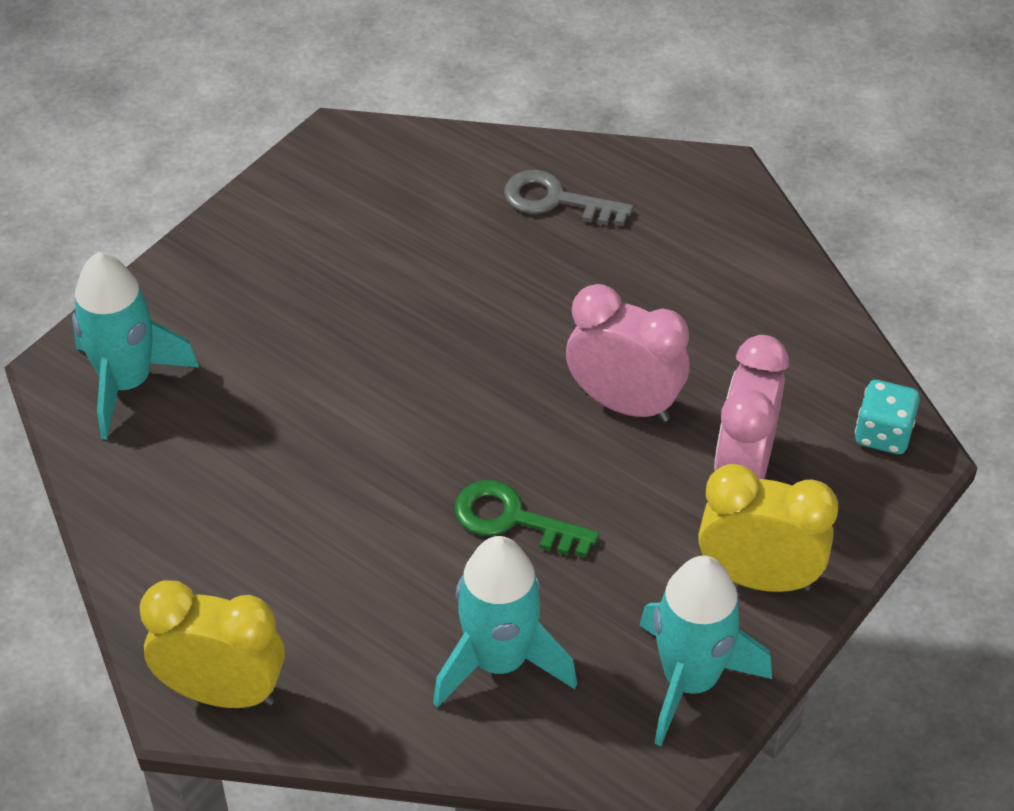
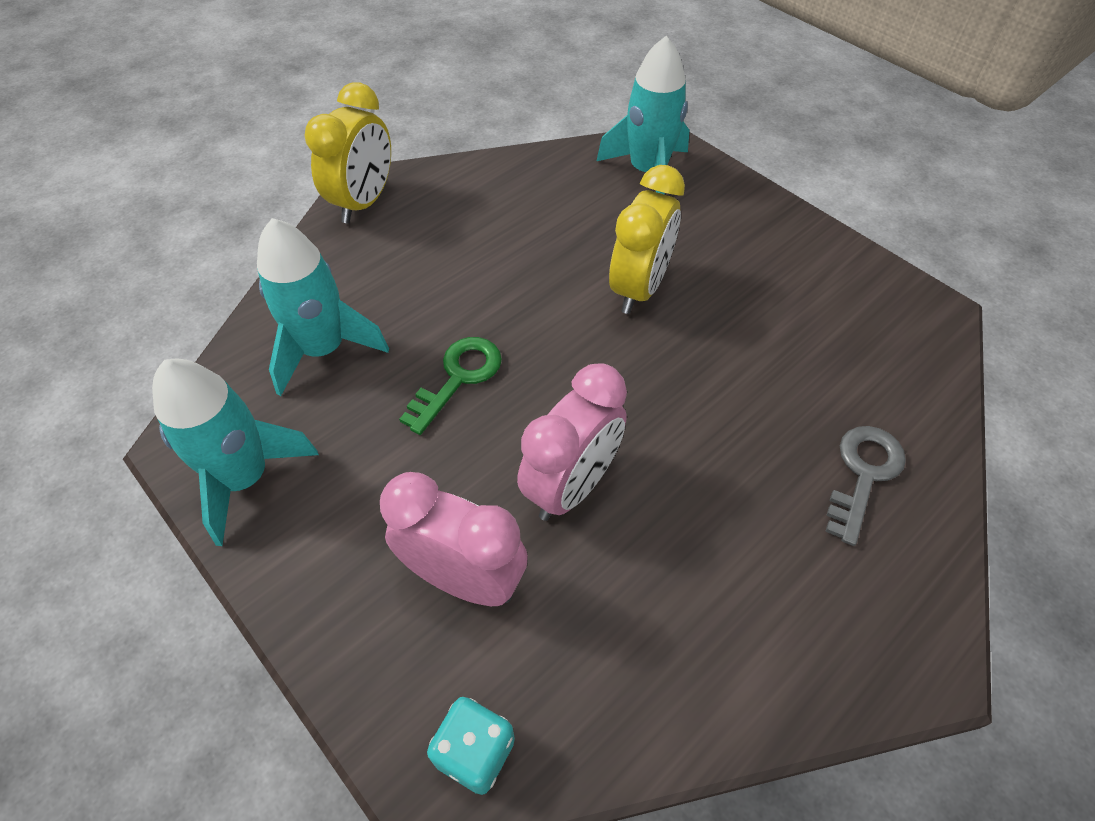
camera: 100 degrees right, 5 degrees up
yellow clock [698,464,838,592] -> yellow clock moved to [609,165,685,314]

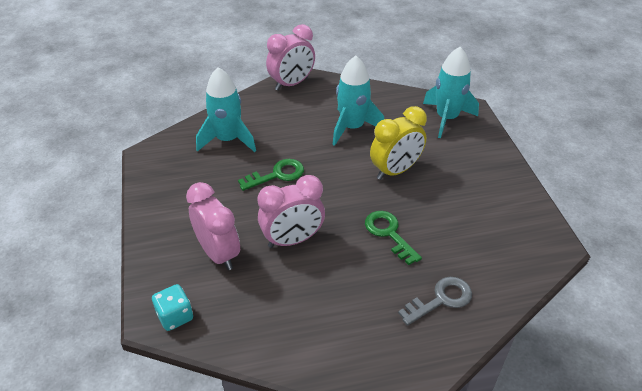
camera: 30 degrees right, 10 degrees down
turquoise rocket [152,359,319,546] -> turquoise rocket moved to [332,56,384,146]
yellow clock [305,82,391,224] -> pink clock [266,24,315,91]
none -> green key [365,211,422,265]

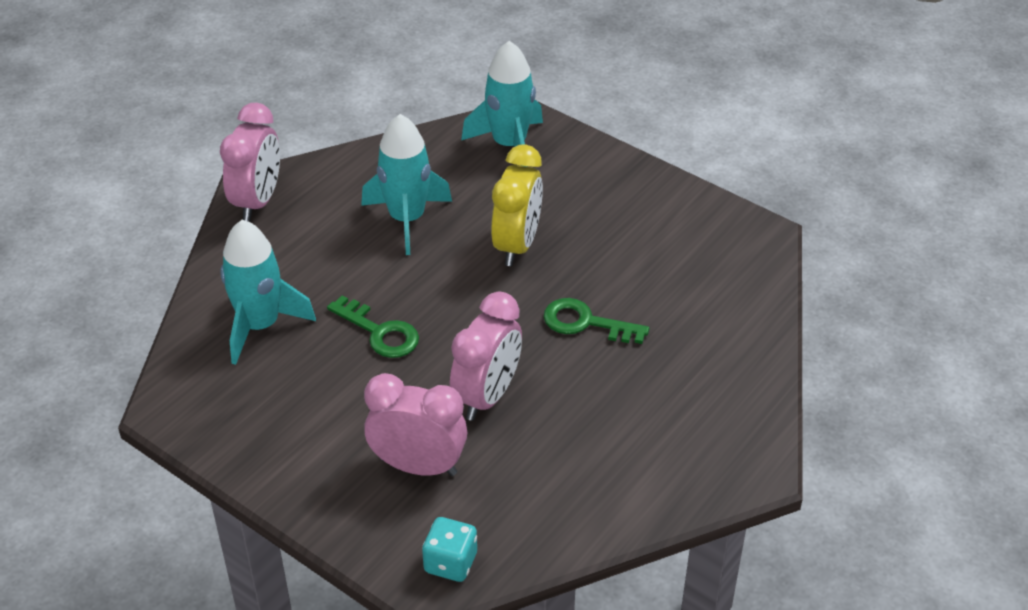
camera: 40 degrees left, 0 degrees up
green key [238,159,304,191] -> green key turned 105 degrees clockwise [327,295,419,358]
grey key [398,277,472,326] -> none

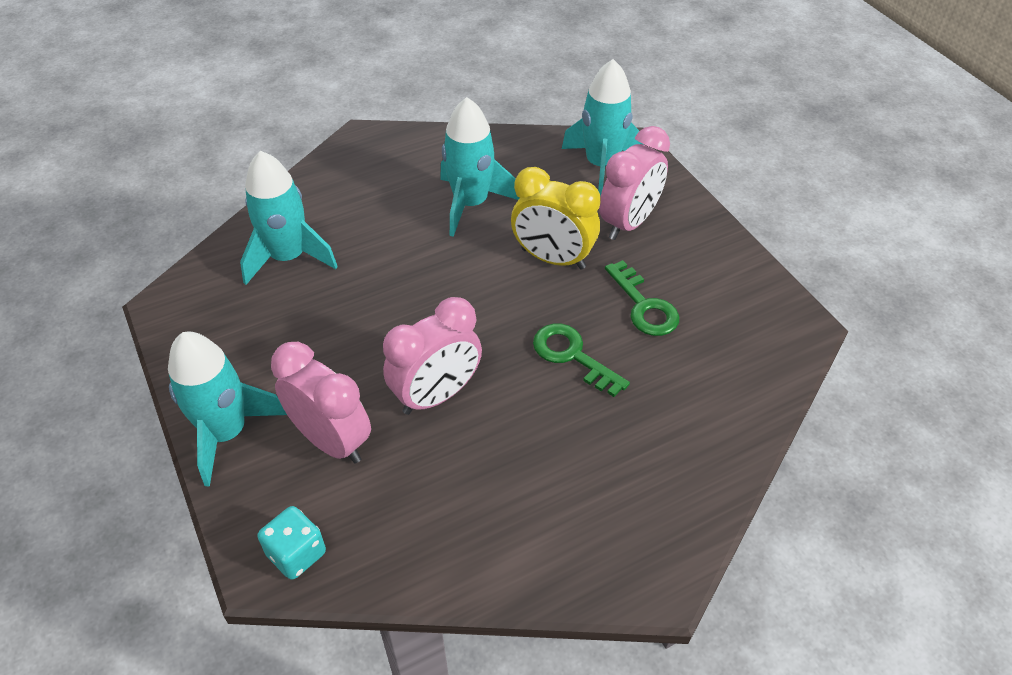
camera: 25 degrees right, 5 degrees up
pink clock [220,103,280,221] -> pink clock moved to [599,126,670,240]
green key [327,295,419,358] -> green key moved to [605,260,679,336]
yellow clock [491,145,543,266] -> yellow clock turned 75 degrees clockwise [511,167,601,269]
none -> turquoise rocket [168,332,287,487]

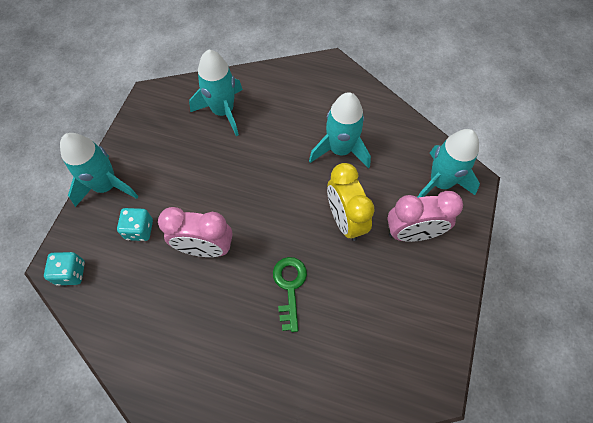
camera: 45 degrees right, 15 degrees up
pink clock [271,342,371,464] -> turquoise dice [117,208,153,241]
green key [605,260,679,336] -> none

